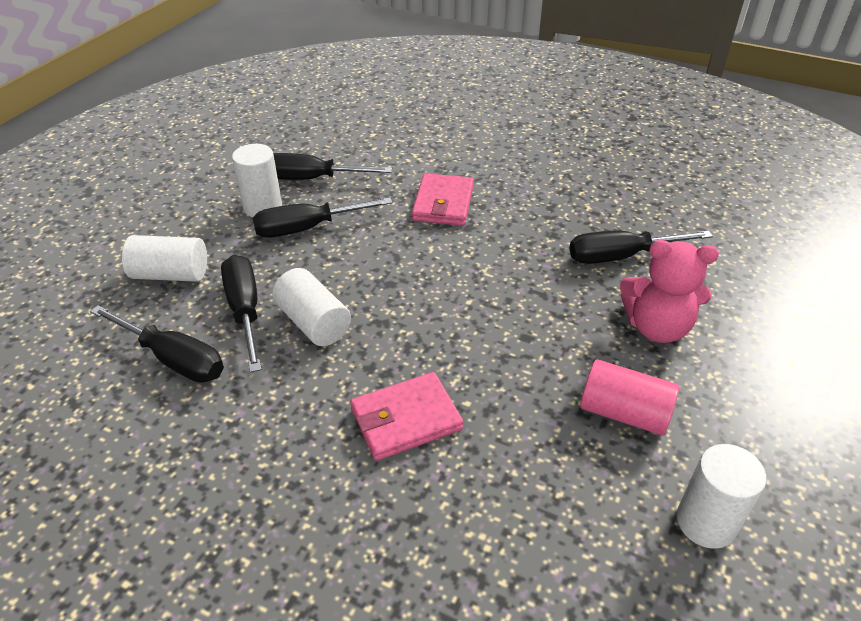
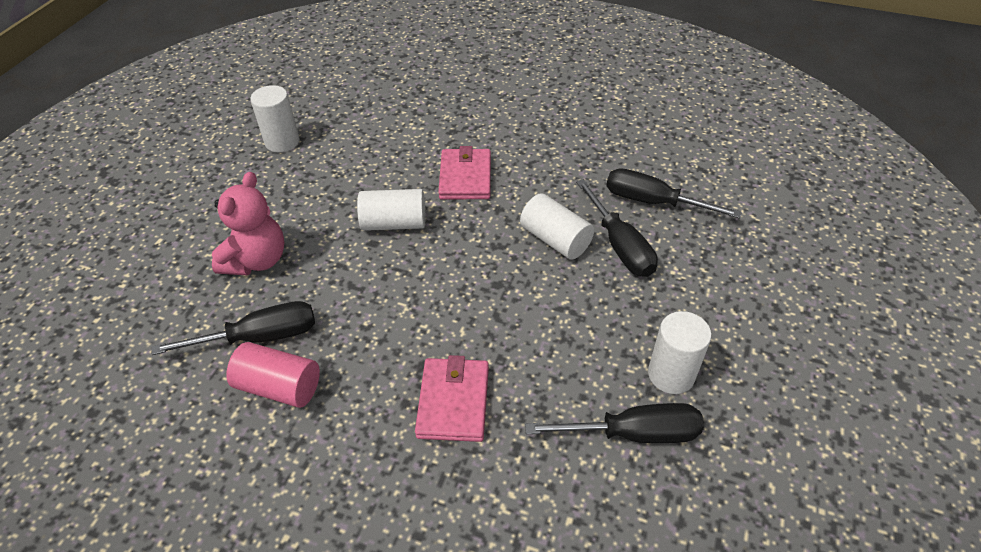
camera: 175 degrees right, 5 degrees up
white cylinder [122,235,207,282] -> white cylinder moved to [357,189,425,231]
black screwdriver [253,197,393,238] -> none
pink wallet [350,372,463,461] -> pink wallet turned 60 degrees counterclockwise [438,146,491,200]
pink cylinder [580,359,679,435] -> pink cylinder moved to [226,342,320,408]
pink teddy bear [620,240,719,343] -> pink teddy bear turned 105 degrees clockwise [212,172,285,276]

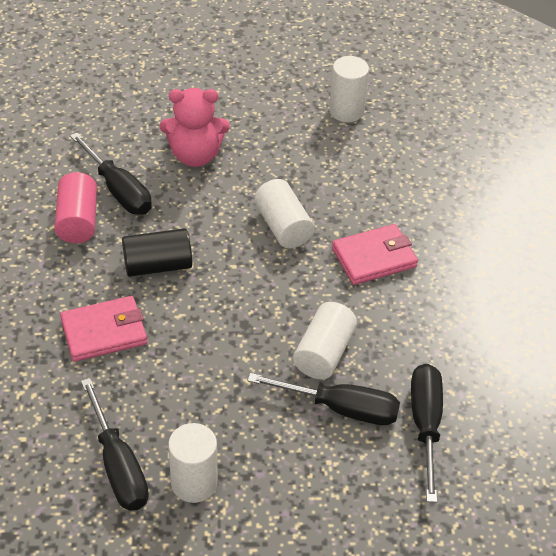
camera: 65 degrees right, 0 degrees up
black screwdriver [576,179,658,277] -> black screwdriver turned 120 degrees counterclockwise [247,373,400,425]
none -> black cylinder [122,228,192,277]

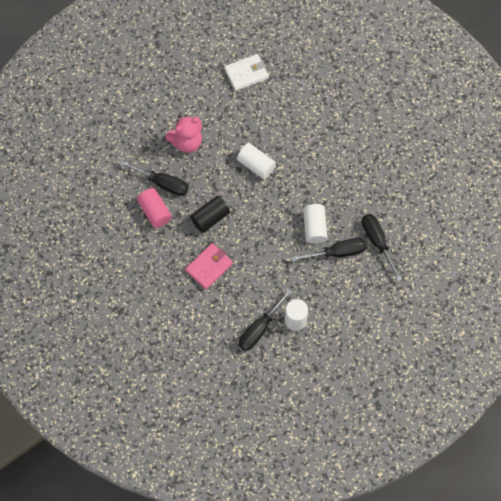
camera: 25 degrees left, 20 degrees up
black screwdriver [81,378,149,510] -> black screwdriver turned 90 degrees clockwise [239,289,292,351]
white cylinder [329,56,369,122] -> white wallet [224,54,269,91]
pink wallet [332,224,418,285] -> none

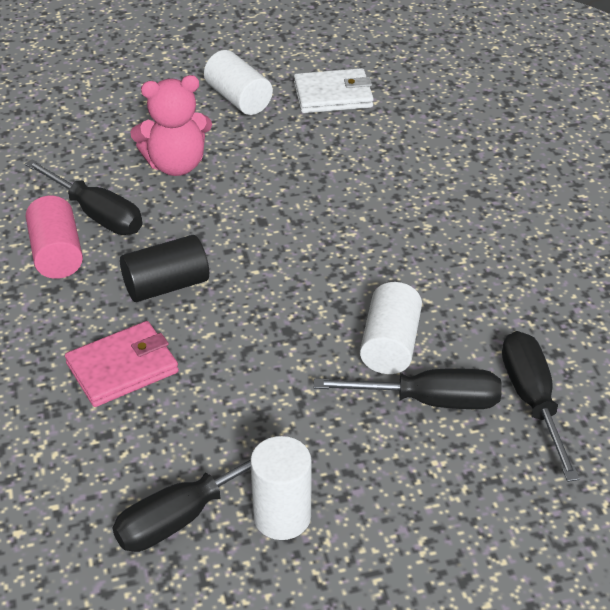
camera: 15 degrees right, 25 degrees down
white cylinder [237,143,276,179] -> white cylinder moved to [204,50,273,115]

